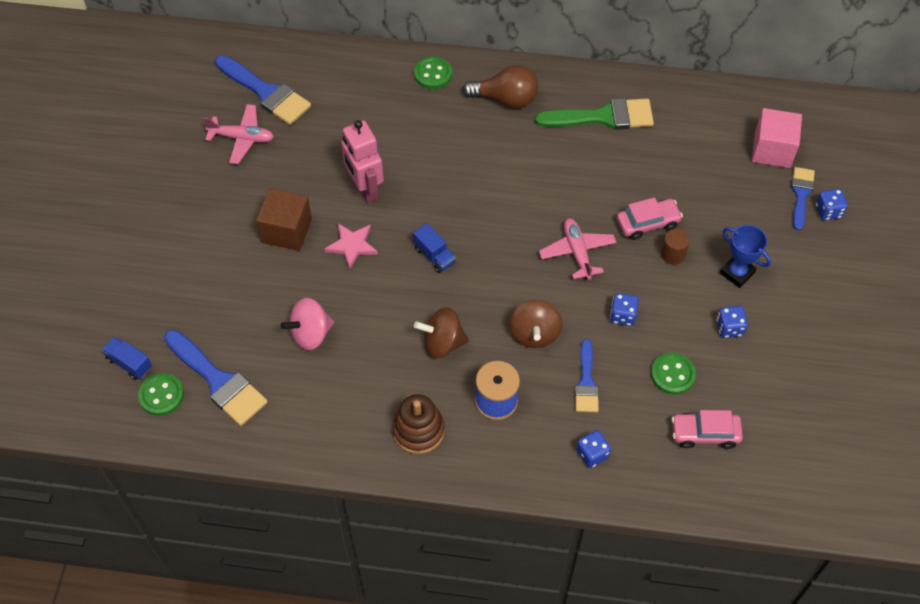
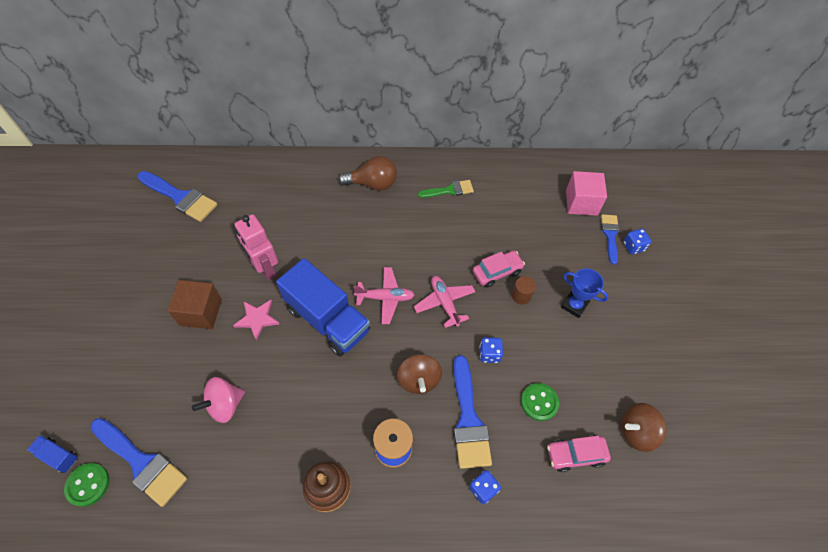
camera: 10 degrees left, 0 degrees up
pink plane [203,104,274,164] -> pink plane moved to [353,267,415,324]
blue truck [413,223,456,273] -> blue truck [276,258,370,357], size x2.36
green button [414,56,452,89] -> none
brown spinning top [414,307,469,358] -> brown spinning top moved to [621,403,667,452]
green brush [535,98,654,130] -> green brush [418,180,474,198], size x0.61
blue brush [575,339,599,412] -> blue brush [453,355,492,469], size x1.64
blue dice [716,306,748,338] -> none

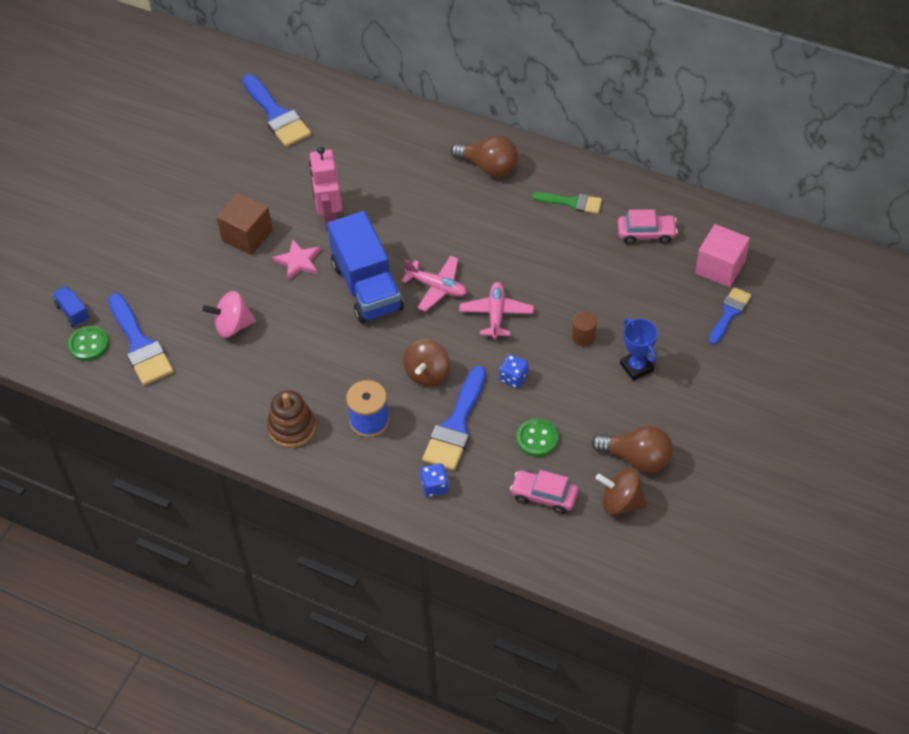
camera: 30 degrees right, 5 degrees down
pink car [473,251,525,288] -> pink car moved to [618,209,678,245]
blue dice [623,229,651,254] -> none
none -> brown light bulb [592,426,673,473]

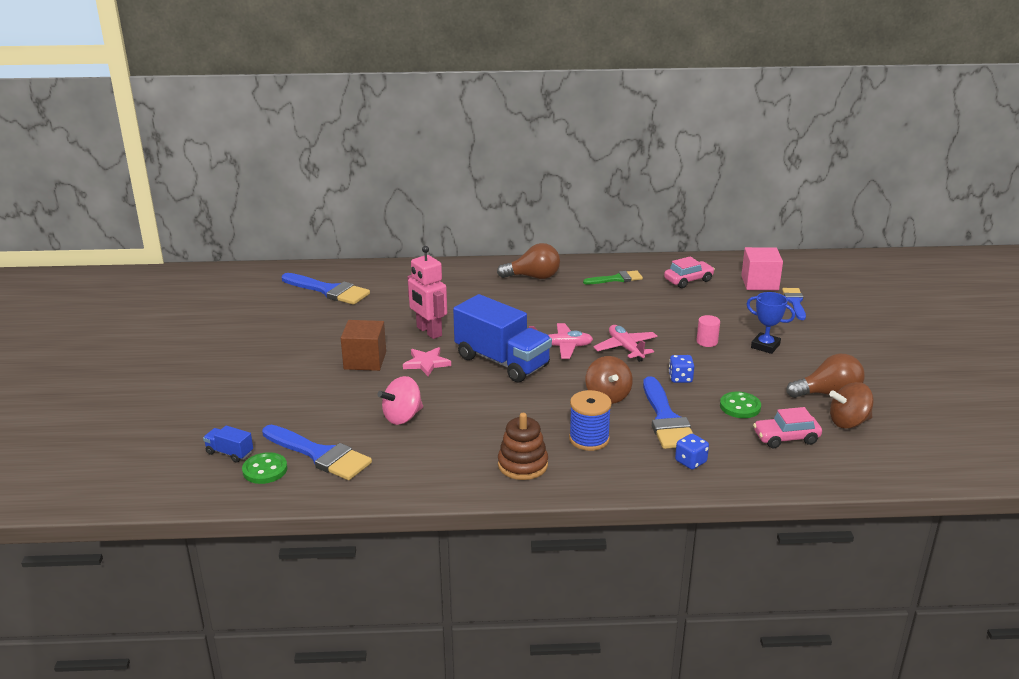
camera: 30 degrees left, 25 degrees down
brown cylinder [572,312,597,346] -> pink cylinder [696,315,720,347]

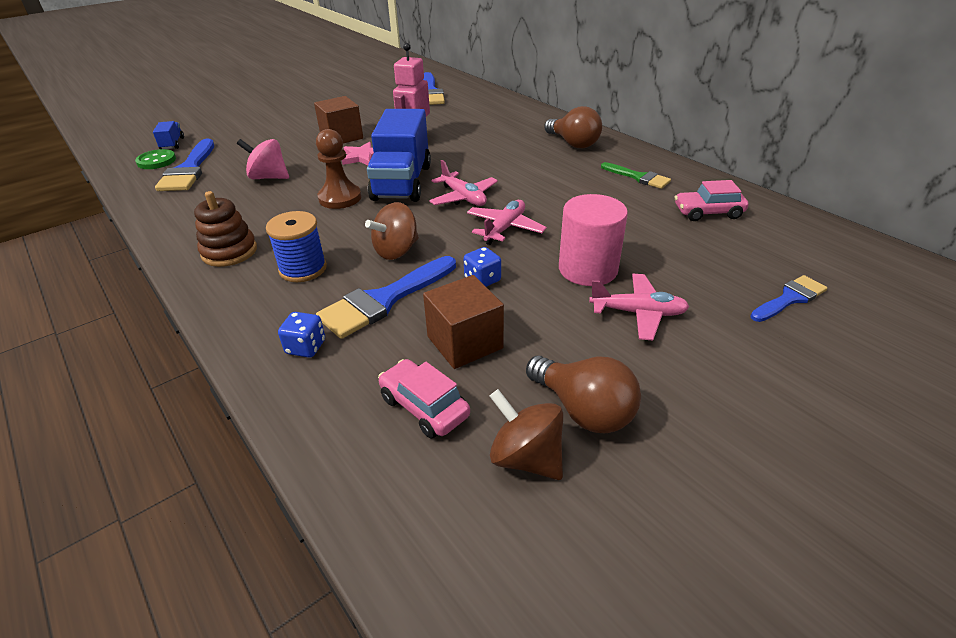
camera: 55 degrees right, 10 degrees up
pink car [664,257,715,288] -> pink car turned 150 degrees clockwise [674,180,749,221]
pink cylinder [696,315,720,347] -> pink cylinder [559,194,628,286], size x2.02
green button [720,392,761,418] -> brown cube [423,275,504,369]
pink cube [741,247,783,290] -> none
blue trophy [747,292,795,354] -> pink plane [589,274,689,340]
none -> brown pawn [316,129,361,209]

